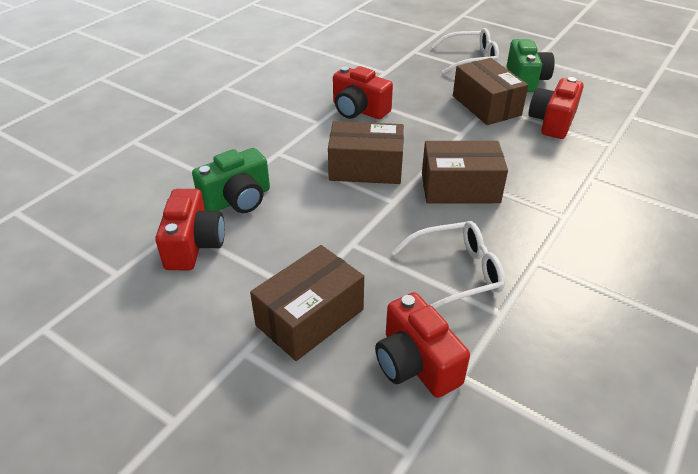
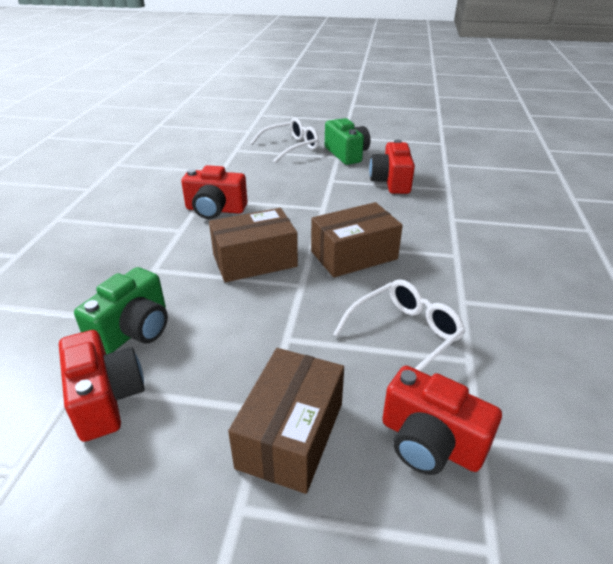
camera: 25 degrees left, 5 degrees down
brown box [453,58,528,125] -> none

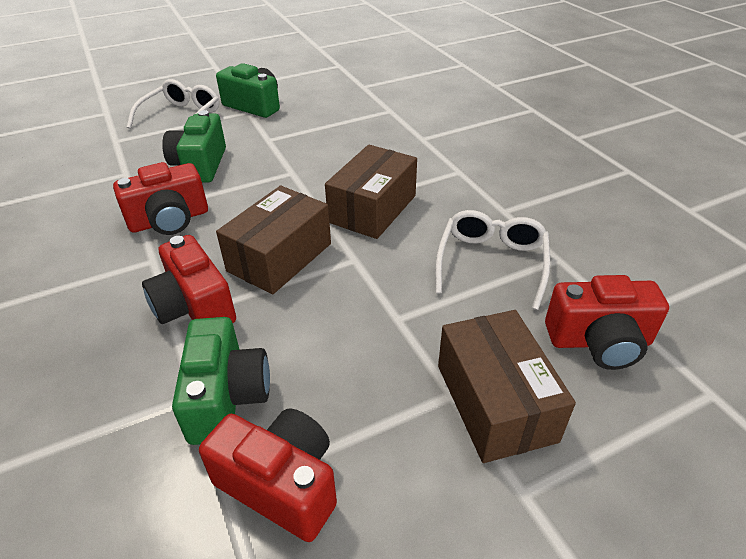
camera: 35 degrees left, 5 degrees up
red camera [369,140,415,194] -> red camera moved to [142,235,236,324]
none -> green camera [162,110,226,183]

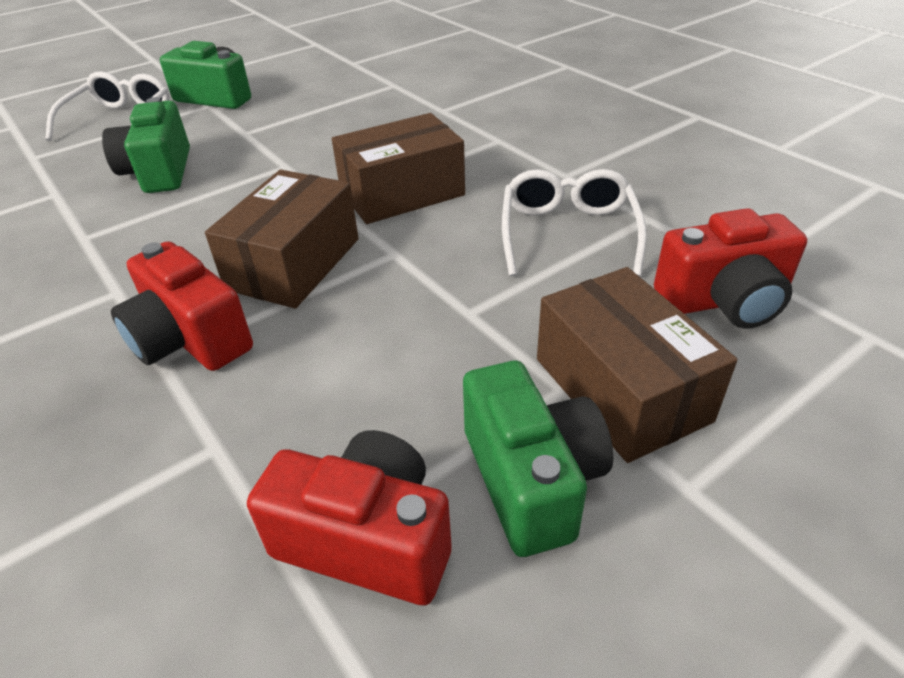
camera: 10 degrees left, 0 degrees up
red camera [113,162,208,235] -> none
green camera [172,317,270,445] -> green camera moved to [463,361,613,557]
brown box [325,144,417,239] -> brown box turned 45 degrees clockwise [332,113,465,224]

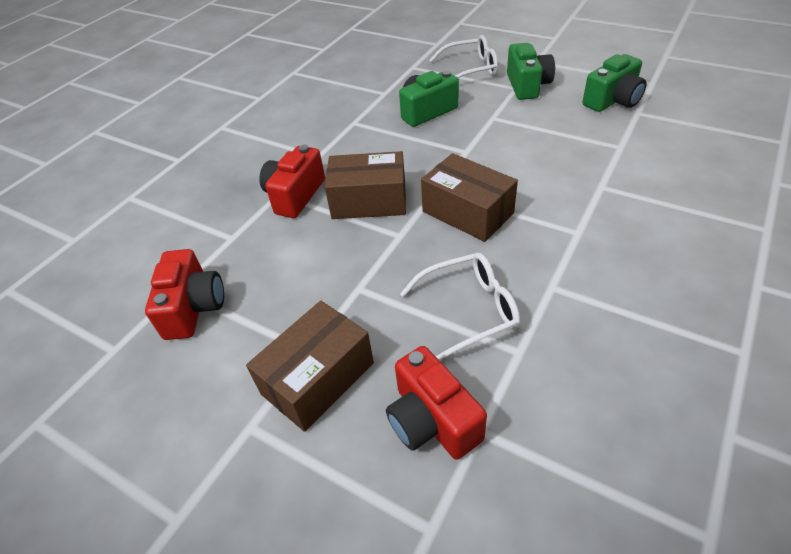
camera: 70 degrees right, 5 degrees up
green camera [463,361,613,557] -> green camera moved to [582,54,647,112]

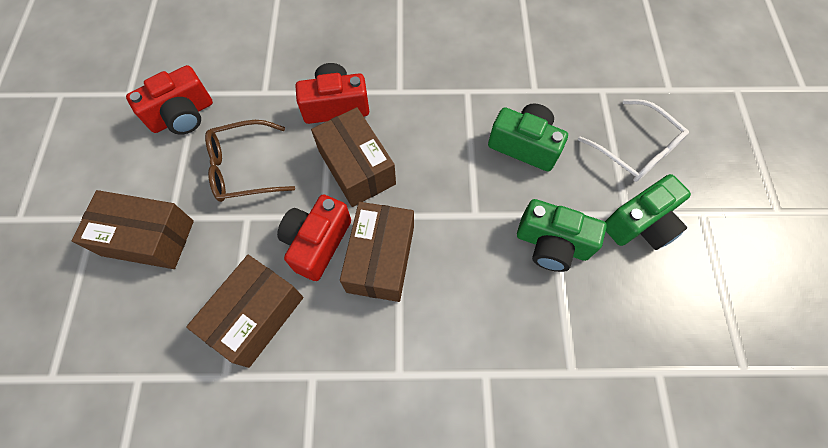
camera: 55 degrees right, 20 degrees up
red camera [386,346,487,460] -> red camera moved to [277,195,351,281]
white glasses [400,253,520,361] -> brown box [186,255,304,368]
green camera [582,54,647,112] -> green camera moved to [517,199,607,272]
none -> brown glasses [205,120,295,202]

